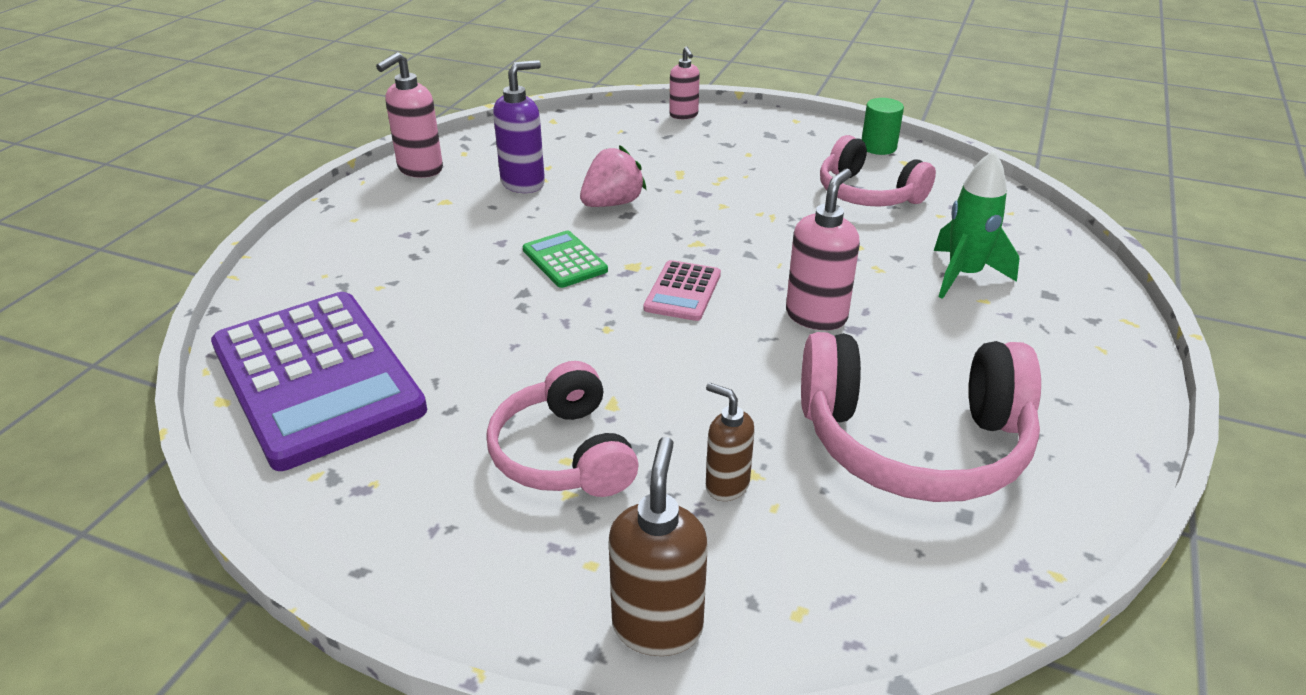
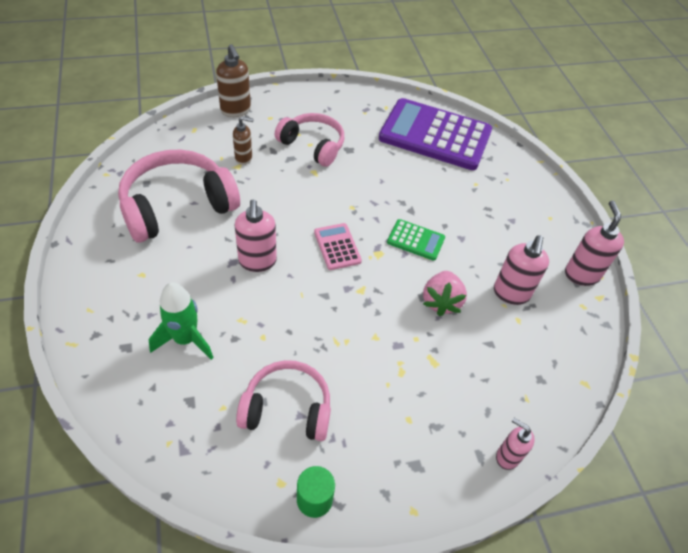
camera: 140 degrees right, 15 degrees up
purple soap dispenser [493,60,545,193] -> pink soap dispenser [494,235,549,305]

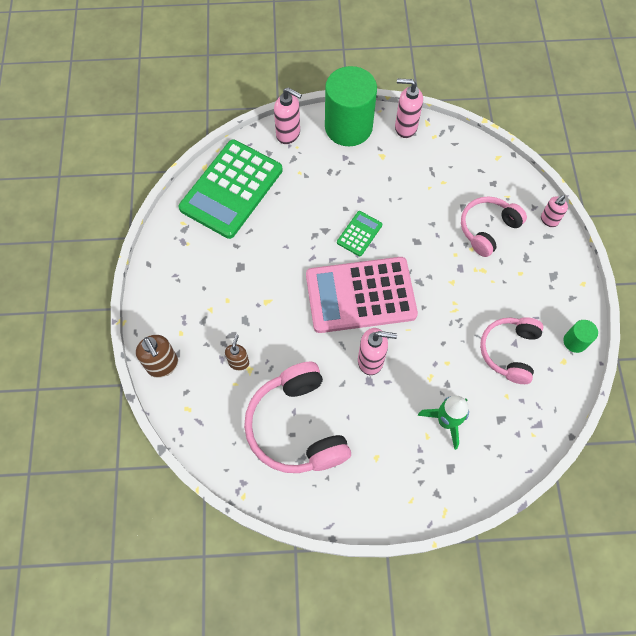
camera: 75 degrees left, 15 degrees up
brown soap dispenser [216,44,251,117] -> brown soap dispenser turned 75 degrees clockwise [136,335,178,378]
pink headphones [275,113,344,167] -> pink headphones moved to [461,196,527,257]
pink calculator [314,223,362,270] -> pink calculator [306,257,418,333], size x2.28
purple calculator [379,98,492,170] -> green calculator [179,140,283,239]
pink strawberry [423,271,467,316] -> none
pink soap dispenser [494,235,549,305] -> pink soap dispenser moved to [274,87,302,144]
none -> green cylinder [325,66,377,146]

